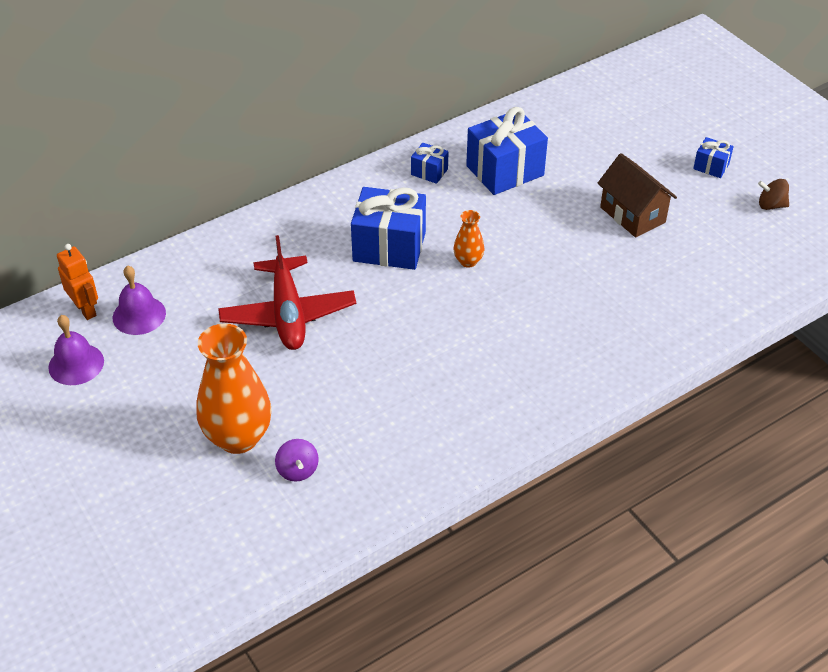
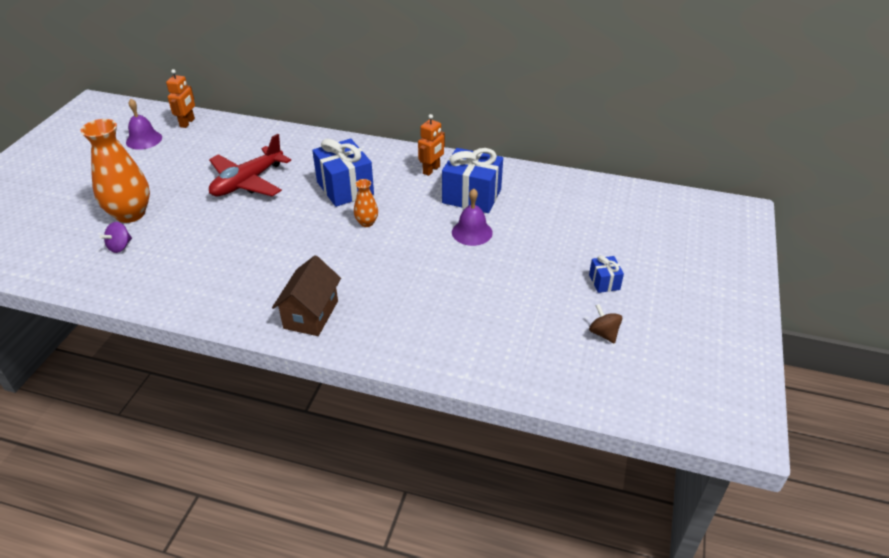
camera: 50 degrees right, 5 degrees down
purple bell [113,265,166,335] -> purple bell moved to [452,188,493,246]
blue gift [411,143,449,184] -> orange robot [418,114,445,176]
brown house [597,153,677,238] -> brown house moved to [272,255,341,336]

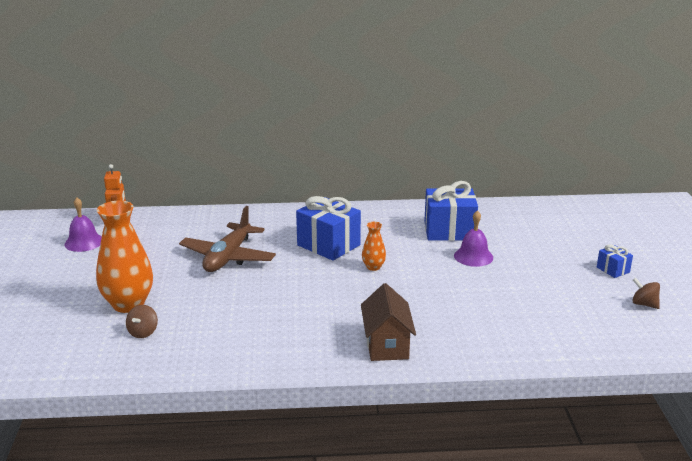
camera: 20 degrees left, 15 degrees down
purple spinning top [100,222,132,253] -> brown spinning top [126,305,158,338]
red plane [209,134,291,196] -> brown plane [179,206,276,272]
orange robot [418,114,445,176] -> none

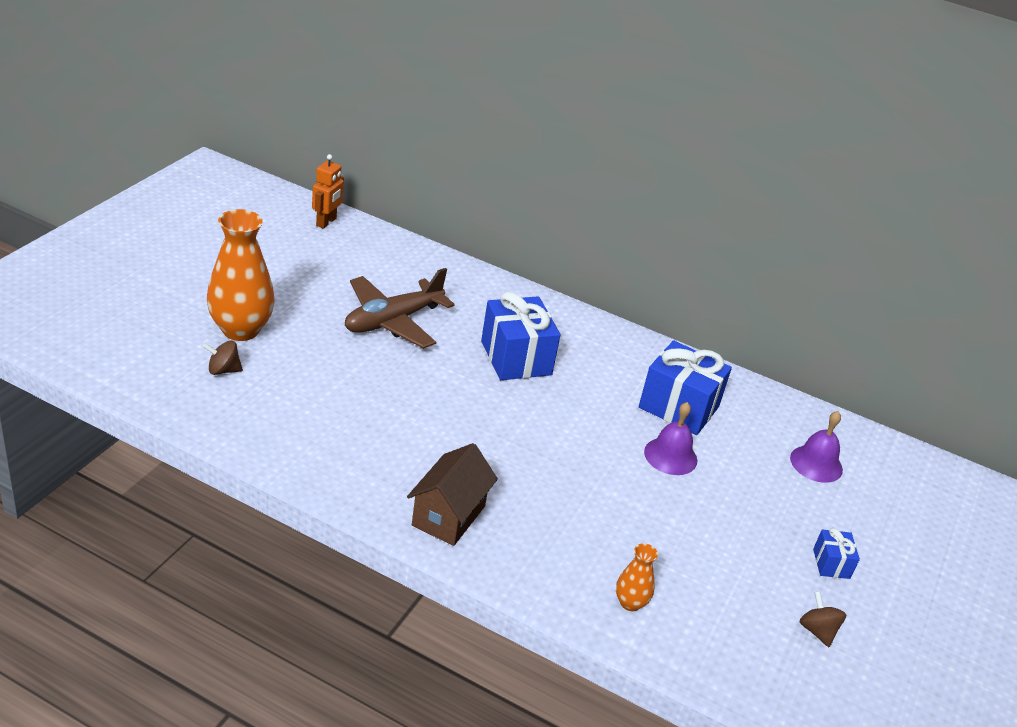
camera: 25 degrees right, 10 degrees up
purple bell [64,197,102,252] -> purple bell moved to [790,411,843,483]
brown spinning top [126,305,158,338] -> brown spinning top turned 45 degrees clockwise [202,341,243,375]
orange vase [362,222,386,271] -> orange vase moved to [616,543,658,611]

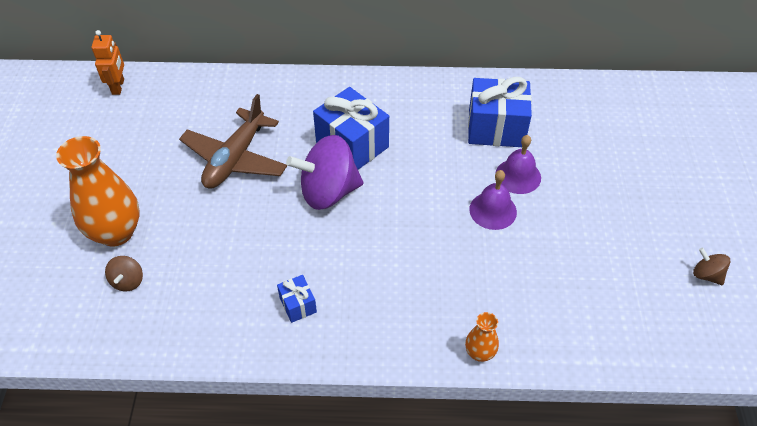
camera: 20 degrees left, 15 degrees up
brown spinning top [202,341,243,375] -> brown spinning top turned 60 degrees counterclockwise [105,256,143,292]
brown house [407,443,498,546] -> none
orange vase [616,543,658,611] -> orange vase moved to [465,312,499,362]
purple bell [790,411,843,483] -> purple bell moved to [470,170,517,230]
blue gift [813,528,860,579] -> blue gift moved to [277,275,317,323]
none -> purple spinning top [286,135,363,210]

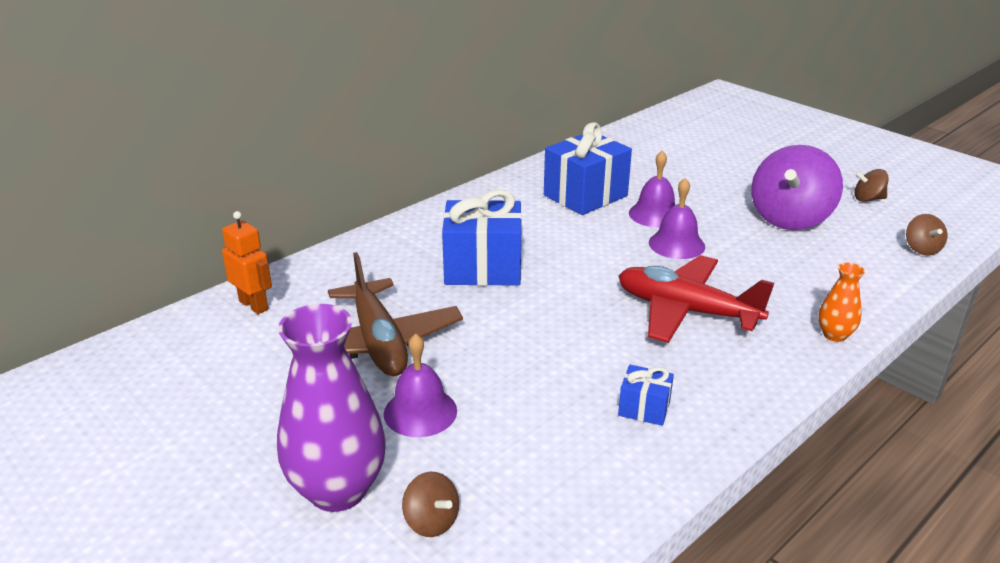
camera: 45 degrees left, 20 degrees down
orange vase [56,136,140,246] -> purple vase [277,304,386,512]
orange robot [91,30,124,95] -> orange robot moved to [222,211,272,314]
purple spinning top [286,135,363,210] -> purple spinning top moved to [751,145,843,230]
none -> purple bell [384,333,457,437]
none -> red plane [619,255,774,343]
none -> brown spinning top [906,214,947,256]

